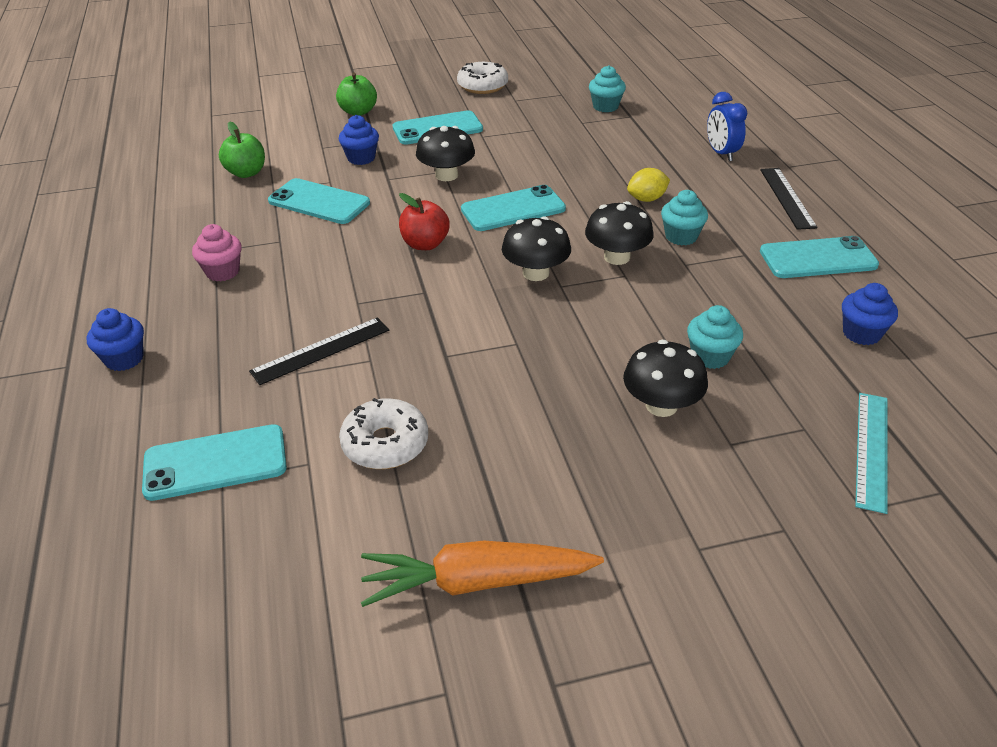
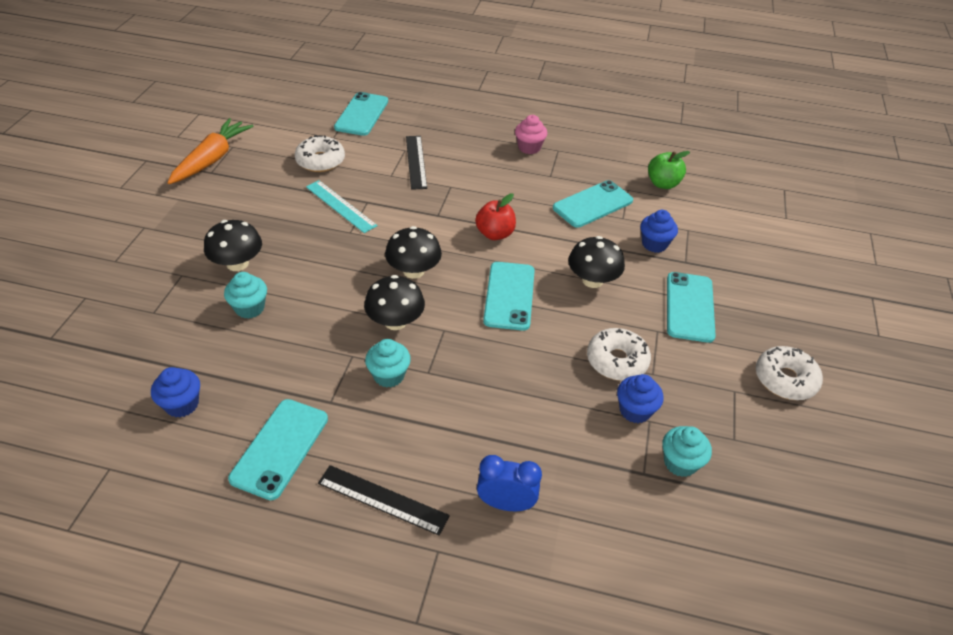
camera: 115 degrees right, 5 degrees up
blue cupcake [87,308,144,371] -> blue cupcake moved to [617,374,664,423]
green apple [336,72,377,116] -> none
yellow lemon [627,168,670,202] -> none
turquoise ruler [855,393,888,514] -> turquoise ruler moved to [306,180,378,233]
none -> white donut [587,328,651,381]

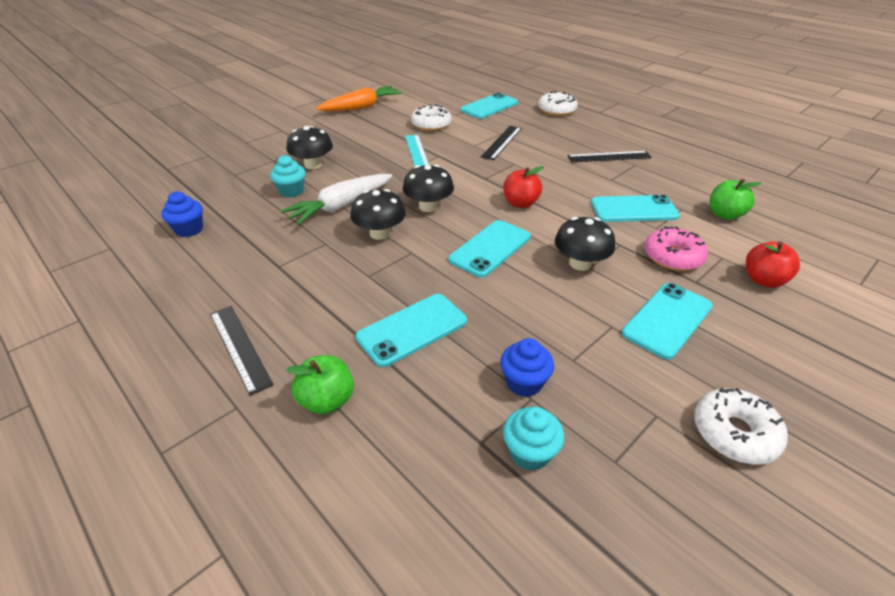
camera: 35 degrees right, 5 degrees down
turquoise phone [228,399,328,500] -> turquoise phone moved to [355,294,467,367]
turquoise cupcake [365,339,411,388] -> none
blue clock [477,455,542,511] -> green apple [286,355,354,414]
pink cupcake [515,115,547,154] -> black ruler [567,151,652,162]
white donut [587,328,651,381] -> white donut moved to [538,91,578,116]
blue cupcake [640,210,678,253] -> pink donut [645,226,708,271]
none -> white carrot [280,174,392,225]
none -> red apple [746,241,800,288]

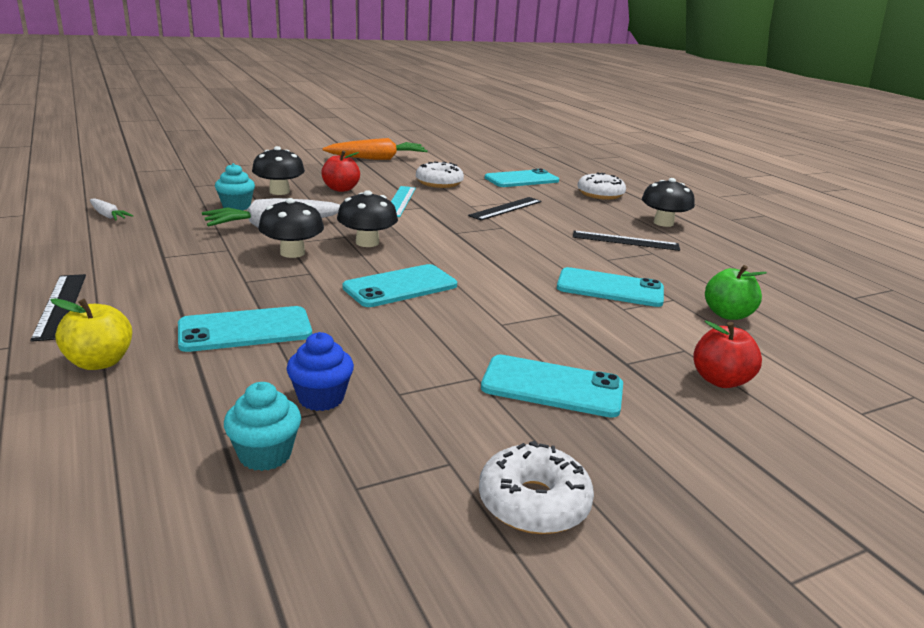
camera: 15 degrees right, 15 degrees down
blue cupcake [161,191,203,237] -> white carrot [90,198,133,220]
green apple [286,355,354,414] -> yellow apple [50,298,132,370]
red apple [503,166,544,208] -> red apple moved to [321,151,360,192]
black mushroom [555,217,615,271] -> black mushroom moved to [642,178,695,227]
turquoise phone [622,283,713,360] -> turquoise phone turned 45 degrees clockwise [481,355,623,418]
pink donut [645,226,708,271] -> none

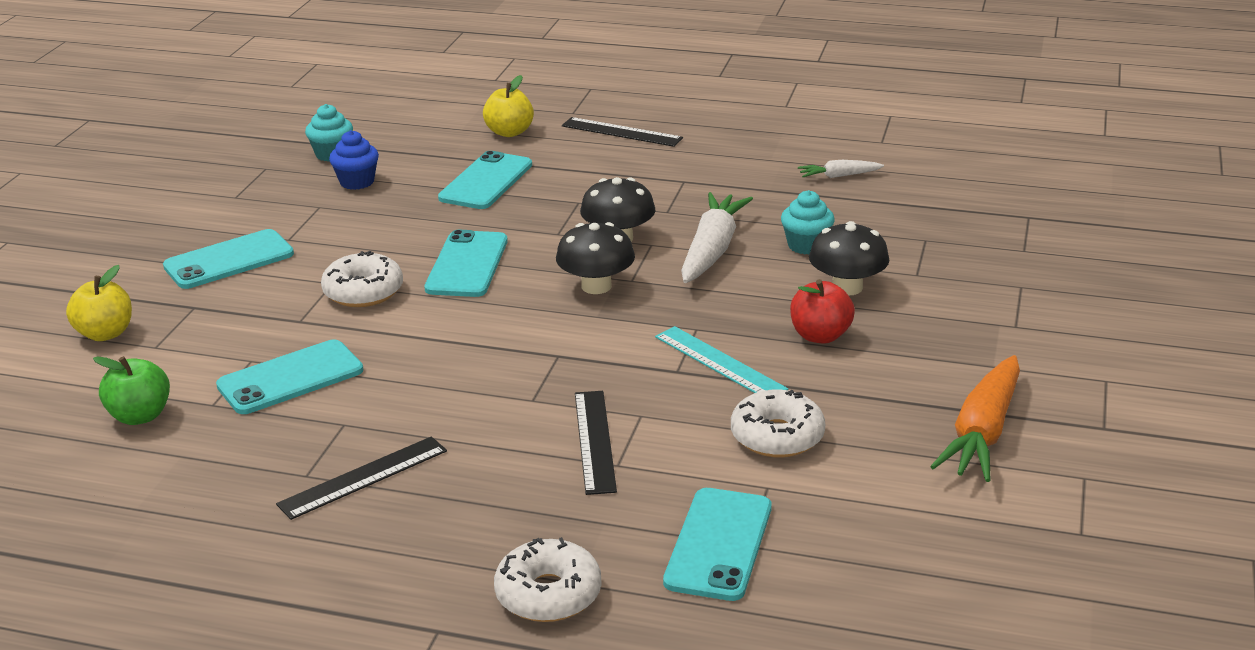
camera: 135 degrees right, 5 degrees up
white donut [479,441,594,534] -> white donut moved to [321,251,403,307]
black mushroom [642,178,695,227] -> none
red apple [693,320,762,388] -> yellow apple [66,265,132,341]

